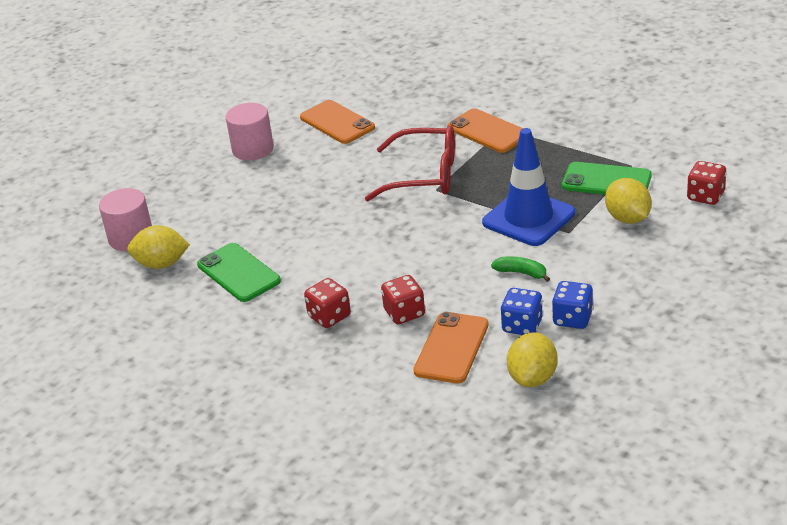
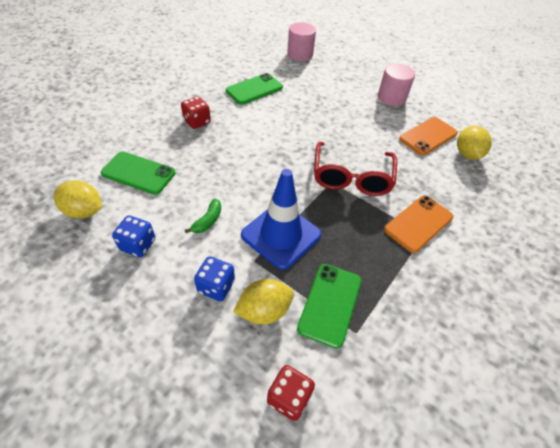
camera: 85 degrees right, 15 degrees up
yellow lemon [127,225,190,269] -> yellow lemon moved to [457,126,492,160]
red dice [381,275,425,324] -> none
orange phone [413,312,489,383] -> green phone [101,152,175,195]
blue dice [500,288,543,335] -> blue dice moved to [194,256,235,301]

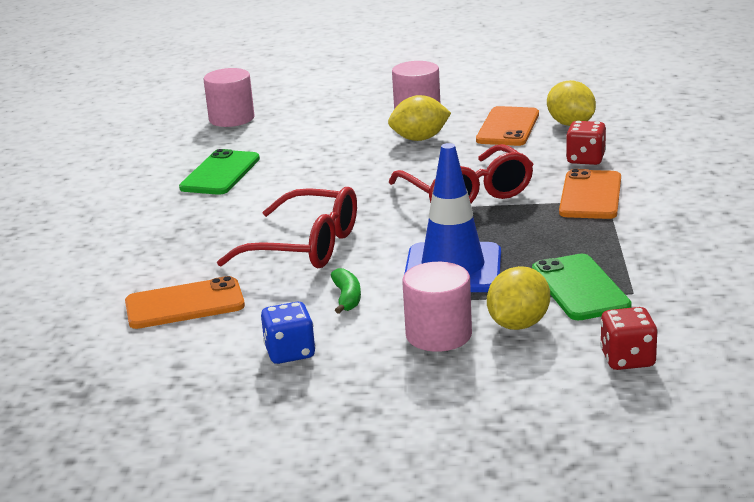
camera: 30 degrees left, 25 degrees down
yellow lemon [54,180,102,219] -> yellow lemon moved to [388,95,451,141]
green phone [101,152,175,195] -> orange phone [125,276,245,329]
red dice [181,96,211,129] -> red dice moved to [566,121,606,165]
blue dice [194,256,235,301] -> pink cylinder [402,262,472,352]
none -> red glasses [217,187,357,269]

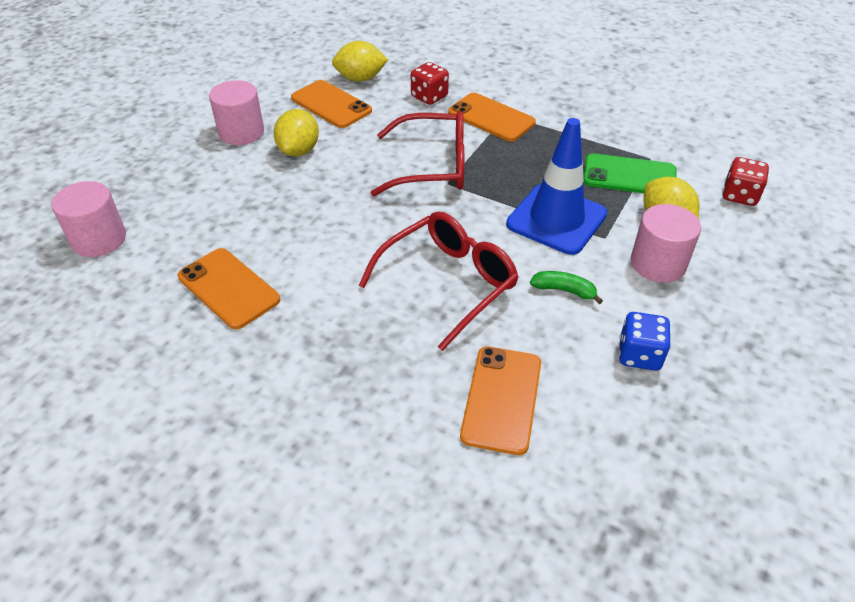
camera: 65 degrees left, 20 degrees up
green phone [179,149,260,195] -> orange phone [178,248,280,329]

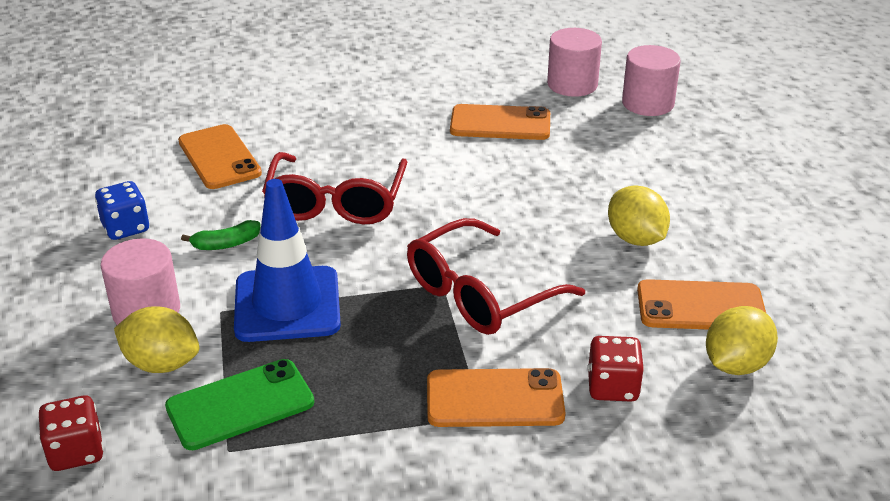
camera: 140 degrees right, 10 degrees down
pink cylinder [209,80,264,145] -> pink cylinder moved to [547,28,602,97]

